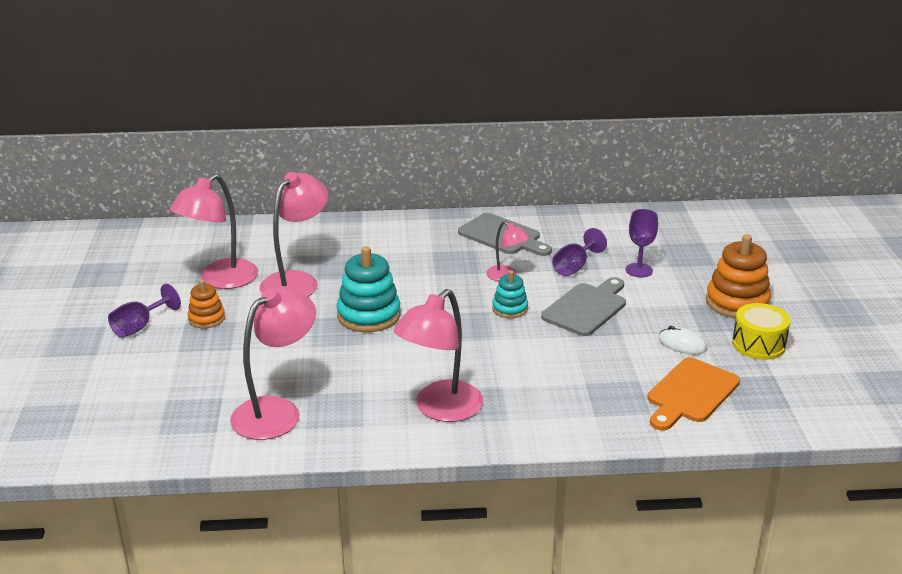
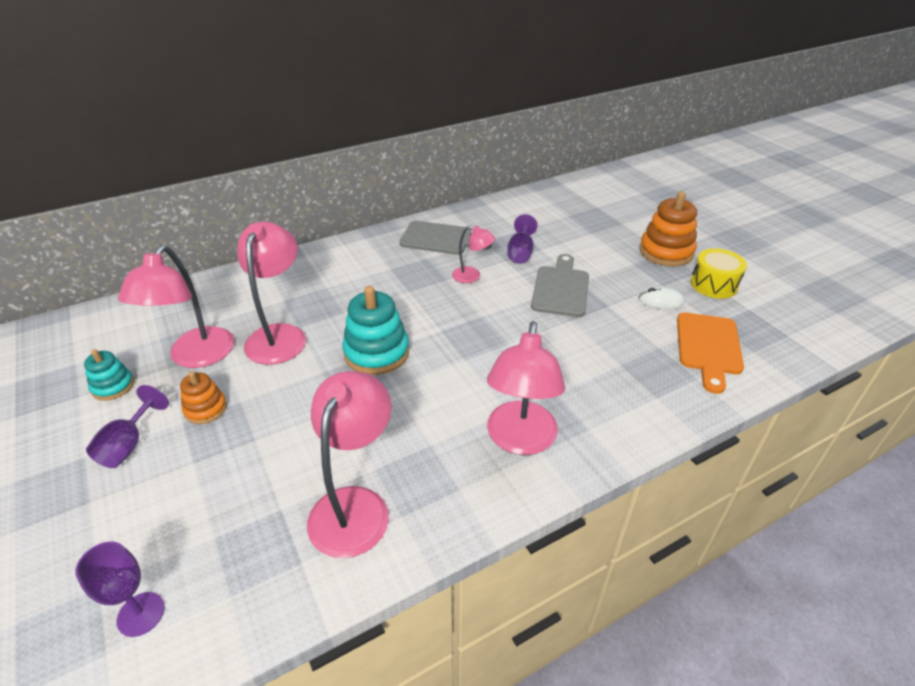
camera: 25 degrees left, 10 degrees up
turquoise stacking toy [492,270,528,318] -> turquoise stacking toy moved to [84,349,134,401]
purple goblet [626,209,658,277] -> purple goblet moved to [75,541,165,637]

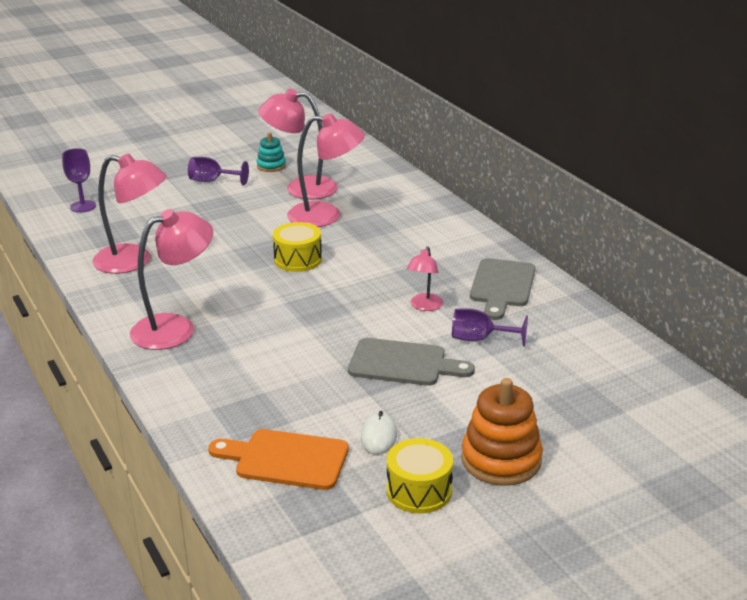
camera: 90 degrees right, 10 degrees down
orange stacking toy [180,371,227,424] -> none
turquoise stacking toy [342,286,409,375] -> yellow drum [273,222,322,272]
pink lamp [487,321,565,455] -> pink lamp turned 135 degrees clockwise [130,209,213,350]

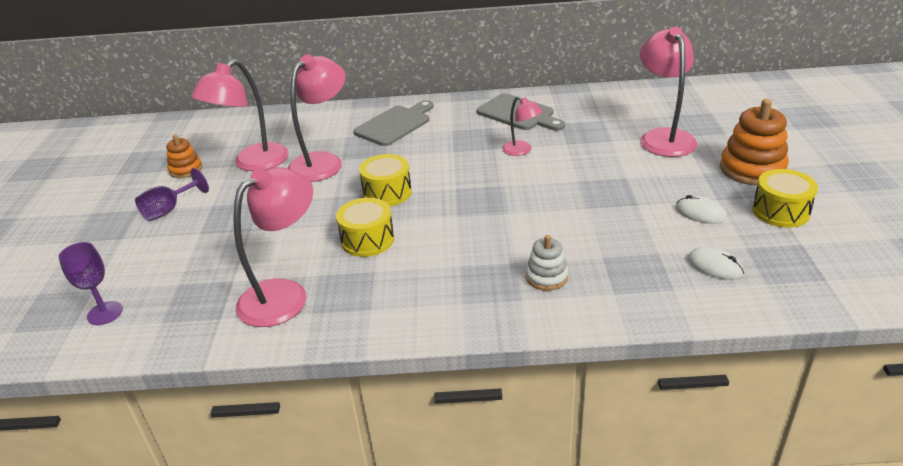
camera: 60 degrees left, 5 degrees up
pink lamp [130,209,213,350] -> pink lamp moved to [640,27,697,157]
orange cutting board [208,429,349,490] -> white mouse [687,247,744,280]
turquoise stacking toy [257,132,286,172] -> orange stacking toy [166,134,202,178]
grey cutting board [348,338,475,386] -> grey cutting board moved to [354,100,434,146]
purple goblet [452,308,528,347] -> none
none -> yellow drum [336,198,394,257]
none -> white stacking toy [526,235,568,291]

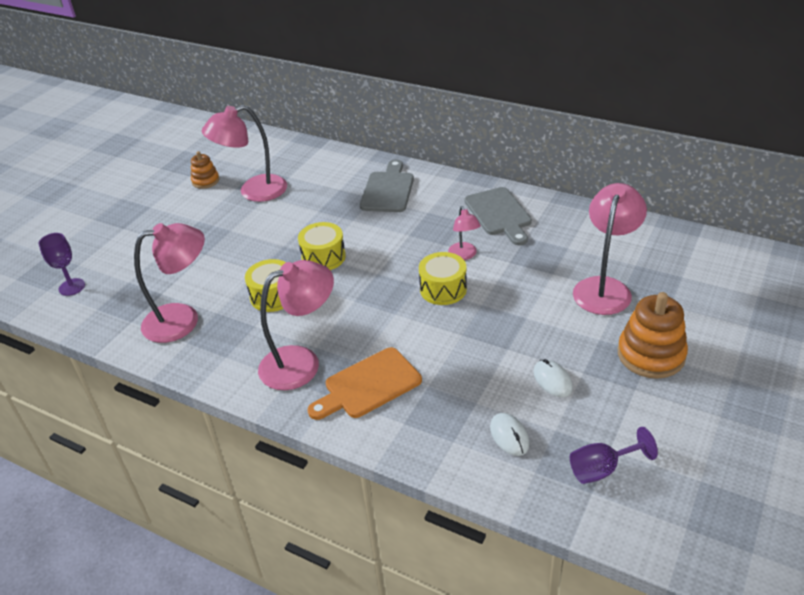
camera: 30 degrees right, 5 degrees up
purple goblet [135,168,209,221] -> purple goblet moved to [570,427,658,484]
pink lamp [287,54,346,182] -> pink lamp moved to [258,260,334,390]
grey cutting board [354,100,434,146] -> grey cutting board turned 60 degrees counterclockwise [360,160,414,212]
white stacking toy [526,235,568,291] -> orange cutting board [307,347,422,420]
yellow drum [752,169,818,228] -> yellow drum moved to [419,252,467,305]

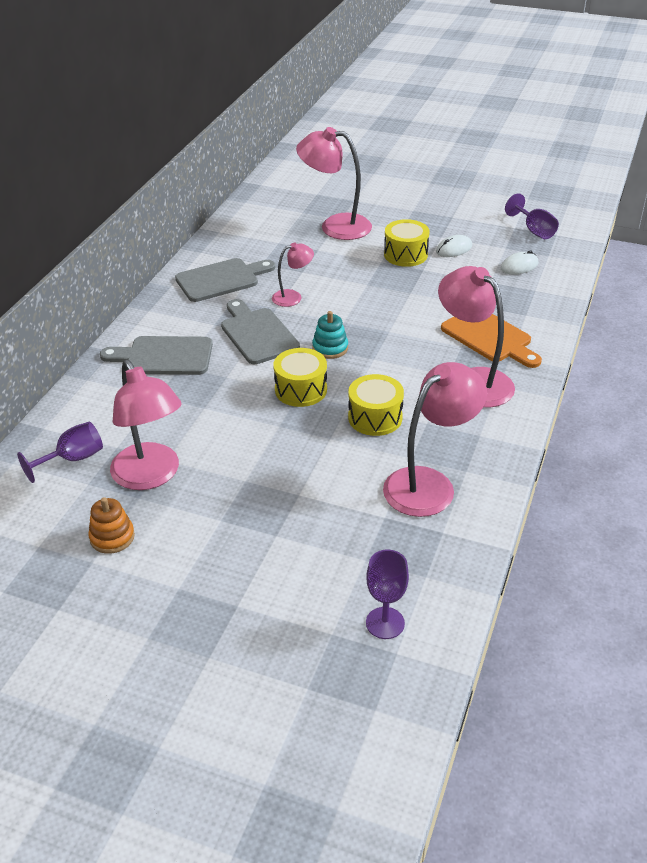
camera: 100 degrees left, 0 degrees up
pink lamp [134,223,205,343] -> pink lamp turned 75 degrees clockwise [383,362,487,517]
yellow drum [419,252,467,305] -> yellow drum moved to [384,219,429,267]
orange stacking toy [618,292,688,379] -> none
none -> purple goblet [17,422,103,483]
none -> grey cutting board [221,299,300,364]
none -> turquoise stacking toy [312,311,348,359]

